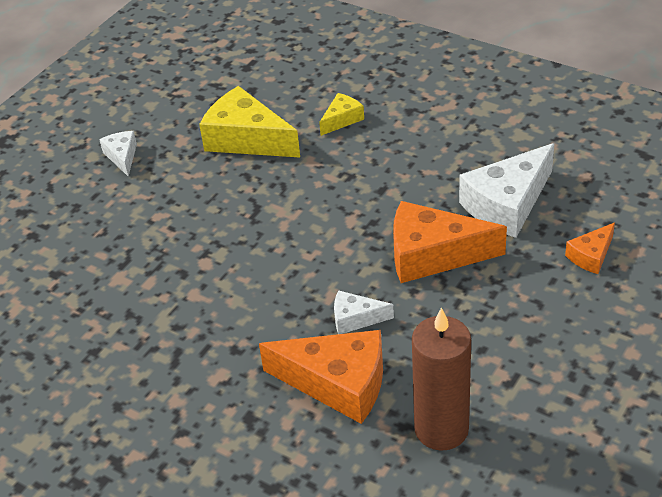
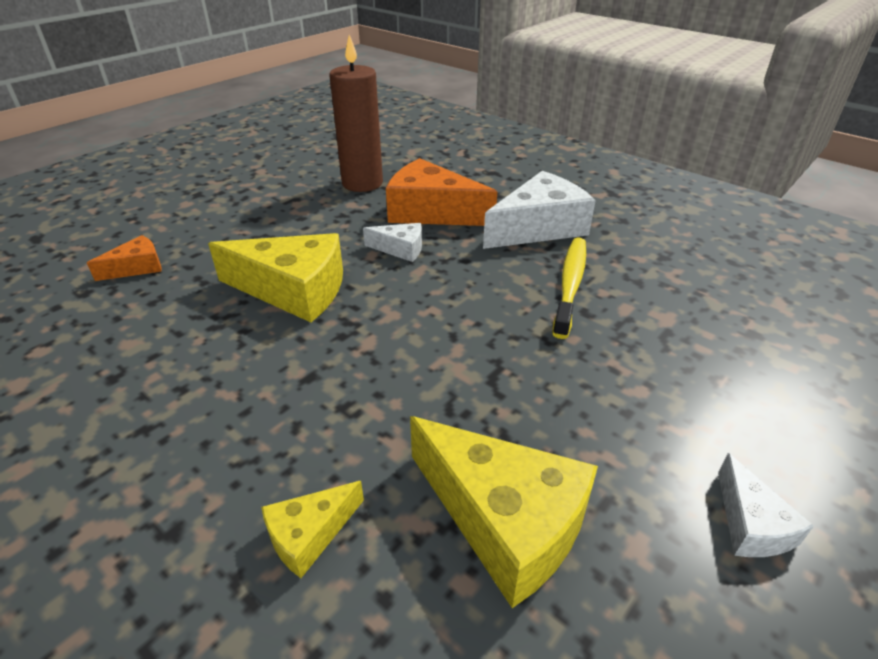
camera: 175 degrees left, 5 degrees down
orange cheese [393,201,507,283] -> yellow cheese [208,233,343,322]
white cheese [459,143,555,238] -> white cheese moved to [483,171,596,249]
none -> yellow toothbrush [552,237,586,339]

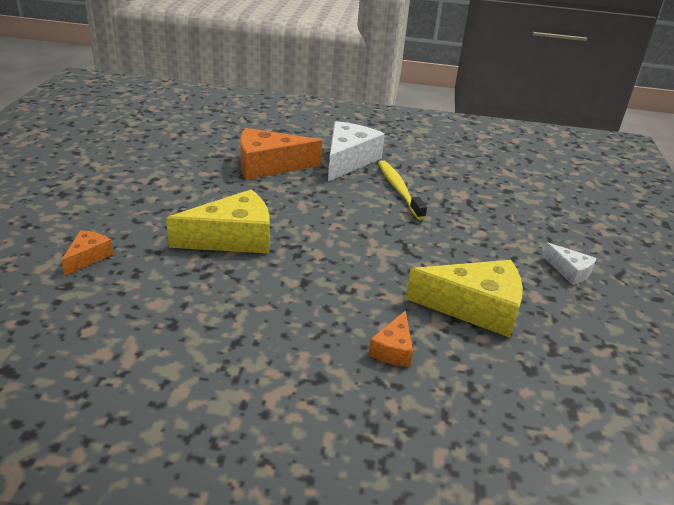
camera: 35 degrees left, 5 degrees down
yellow cheese [261,481,364,578] -> orange cheese [369,310,413,367]
brown candle [329,35,383,192] -> none
white cheese [363,223,422,262] -> none

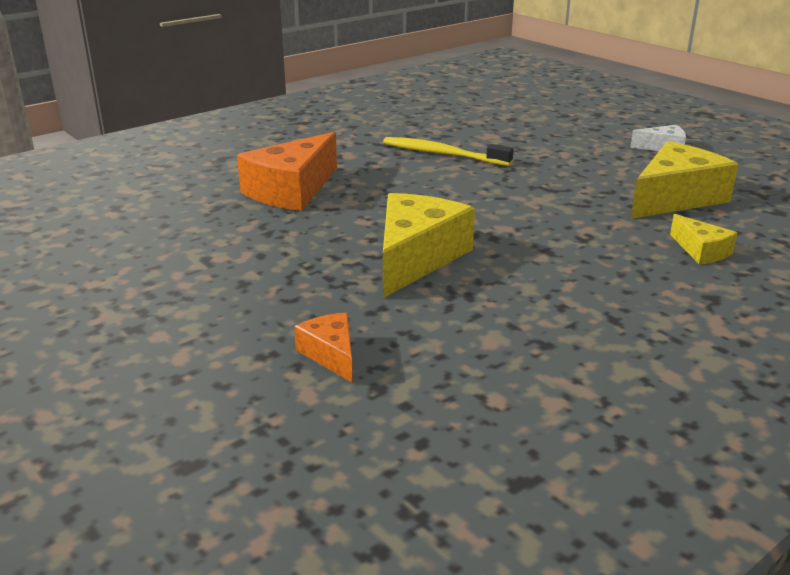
camera: 45 degrees left, 5 degrees down
white cheese [328,121,385,181] -> none
orange cheese [369,310,413,367] -> yellow cheese [670,214,737,264]

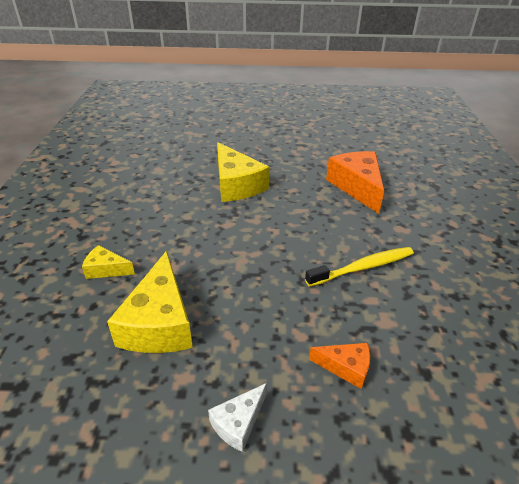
camera: 130 degrees right, 10 degrees up
orange cheese [294,313,353,383] -> orange cheese moved to [309,343,370,389]

